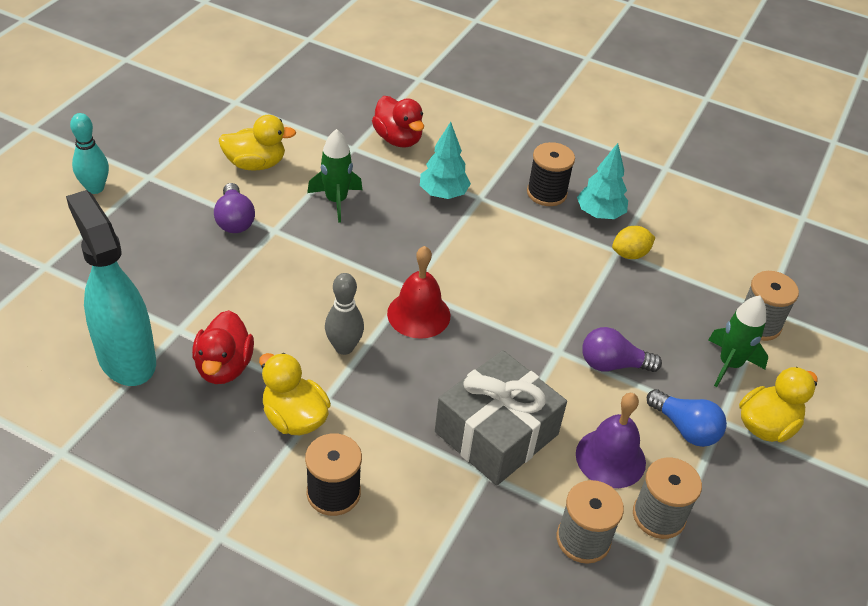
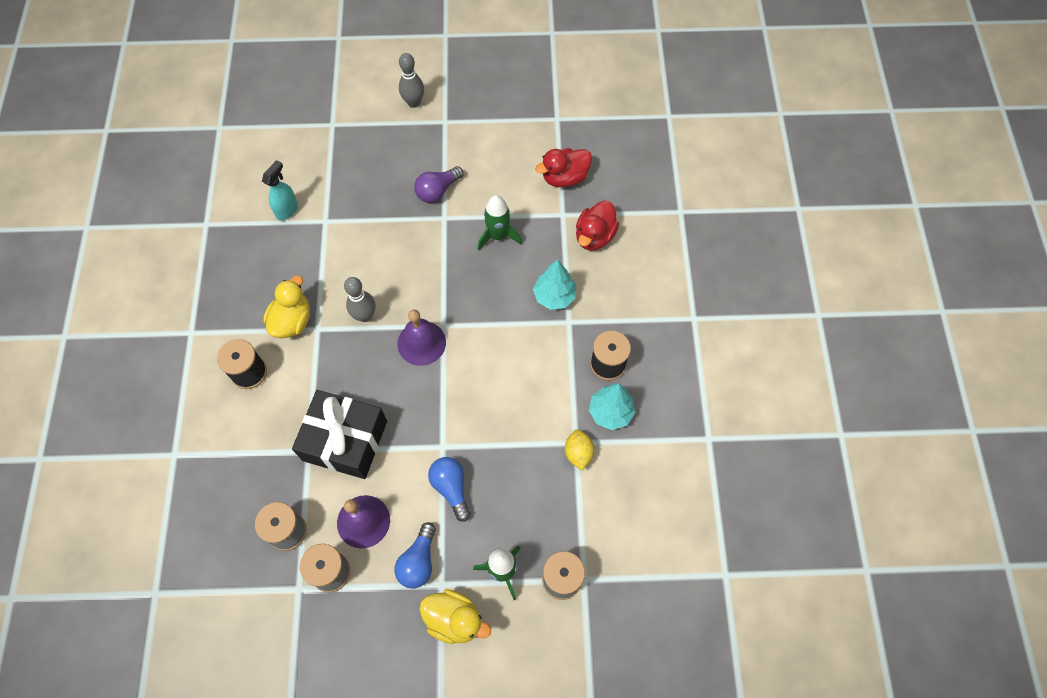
camera: 65 degrees right, 20 degrees up
turquoise spray bottle [66,190,156,386] -> turquoise spray bottle [262,160,298,221], size x0.51
turquoise bowling pin [70,113,109,194] -> grey bowling pin [399,53,424,108]
red duck [192,310,254,384] -> red duck moved to [535,148,592,187]
yellow duck [218,115,296,171] -> none
red bell [387,246,450,339] -> purple bell [397,309,446,366]
grey gift [435,350,567,486] -> black gift [292,390,387,479]
purple light bulb [582,327,662,372] -> blue light bulb [428,457,470,522]
yellow lemon [612,226,655,259] -> yellow lemon turned 45 degrees clockwise [565,429,594,471]

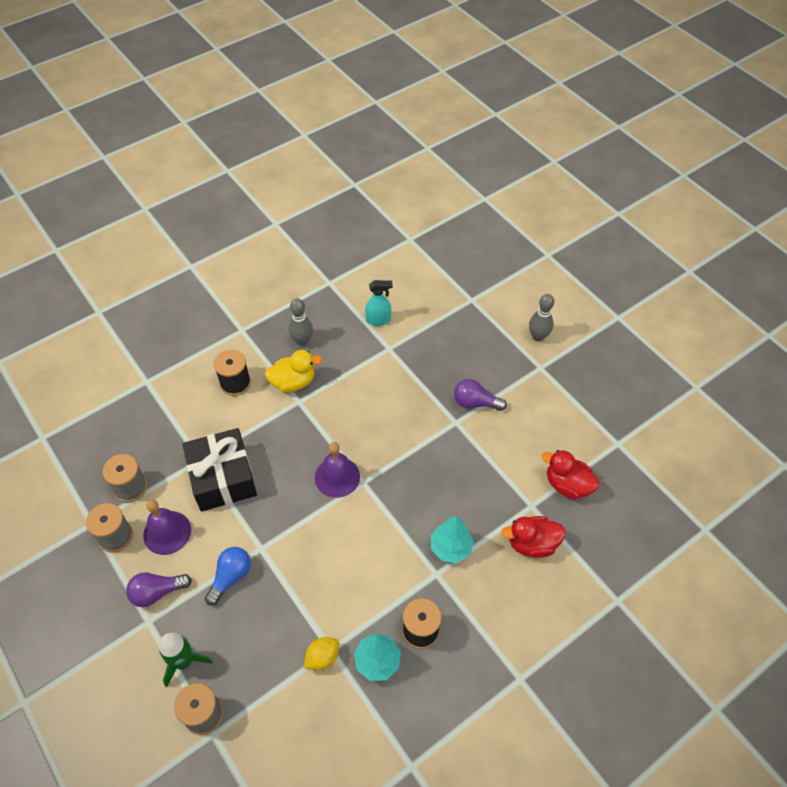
camera: 55 degrees right, 10 degrees down
grey bowling pin [344,277,376,322] -> grey bowling pin moved to [289,298,313,346]
blue light bulb [394,522,436,589] -> purple light bulb [126,572,192,607]
yellow duck [420,589,491,644] -> none
green rocket [478,195,522,250] -> none

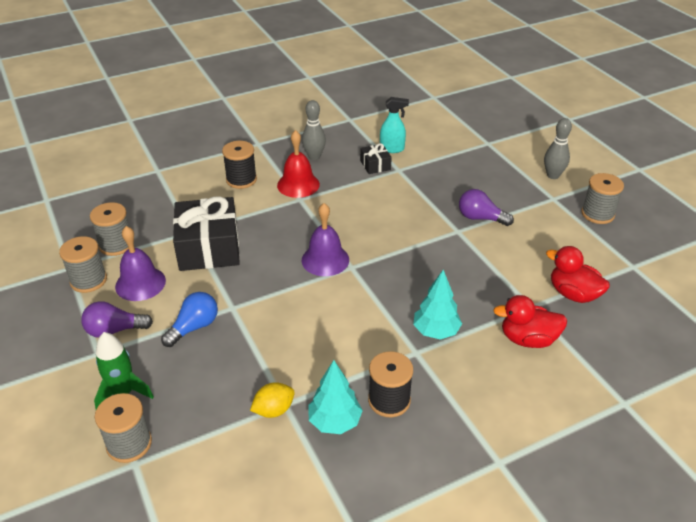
camera: 10 degrees right, 15 degrees down
yellow duck [265,350,322,392] -> red bell [277,130,320,198]
none -> black gift [360,143,392,174]
none -> grey spool [581,173,624,224]

